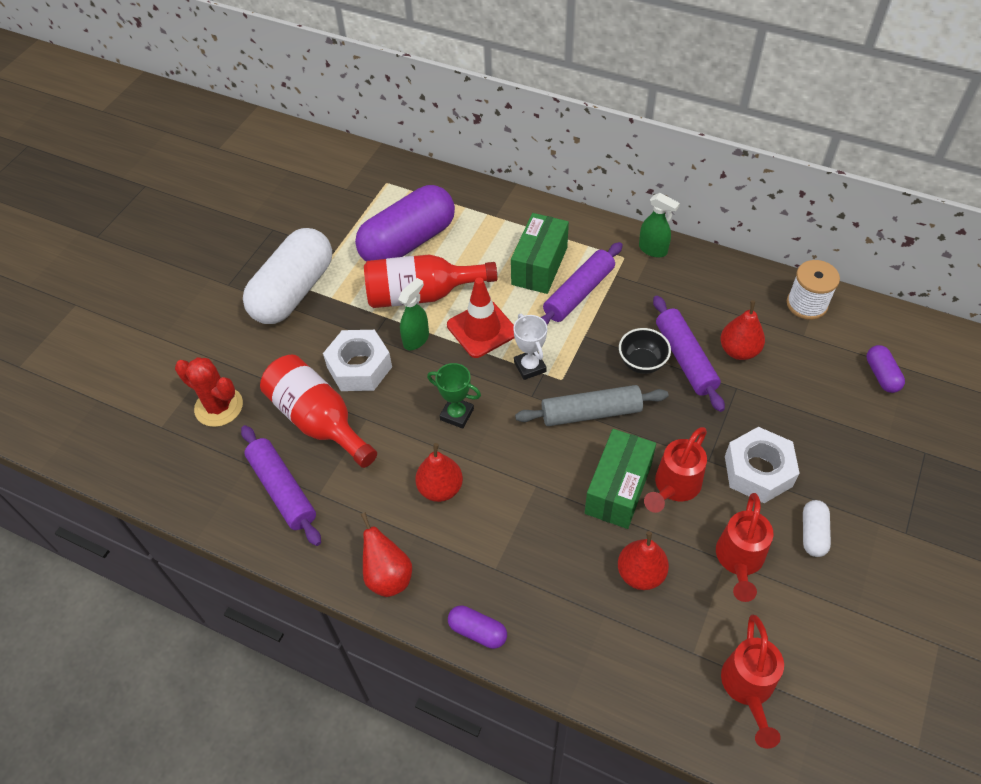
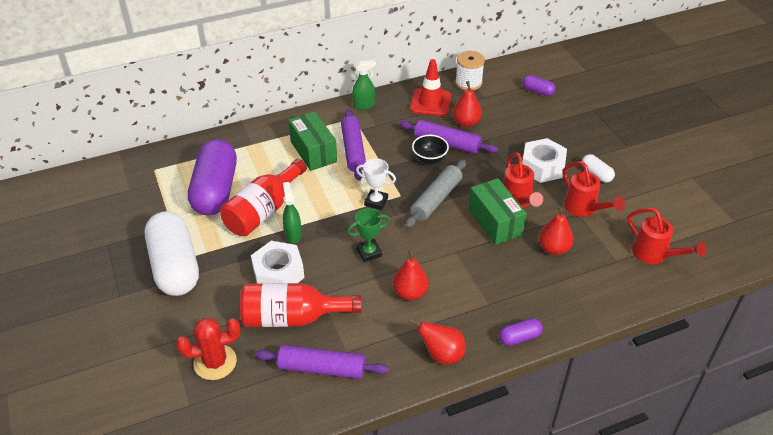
camera: 50 degrees left, 10 degrees down
red traffic cone [447,277,514,358] -> red traffic cone moved to [410,59,451,116]

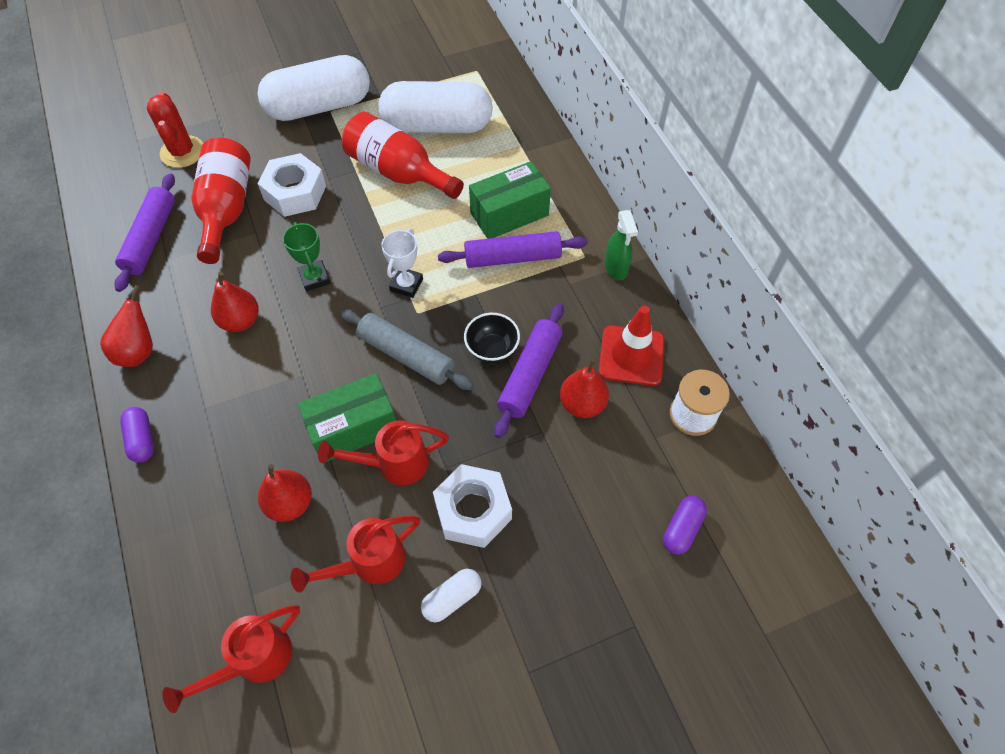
camera: 90 degrees right, 15 degrees up
purple capsule [188,139,237,215] -> white capsule [379,81,493,133]
green spray bottle [283,182,302,244] -> none

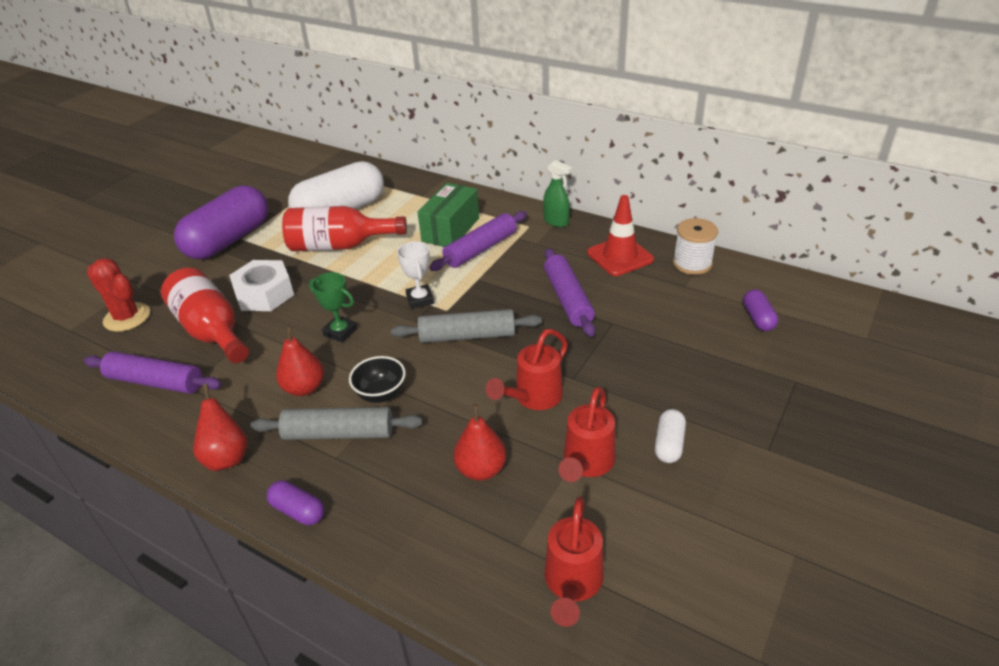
camera: 35 degrees left, 20 degrees down
purple rolling pin [114,173,175,292] -> purple rolling pin turned 45 degrees counterclockwise [84,351,222,394]
white capsule [257,55,370,121] -> purple capsule [174,185,268,259]
green box [298,373,396,463] -> none
white nut [433,464,512,548] -> none
black bowl [464,313,520,363] -> black bowl moved to [349,356,406,403]
red pear [560,358,609,418] -> none
none -> grey rolling pin [250,407,422,440]

